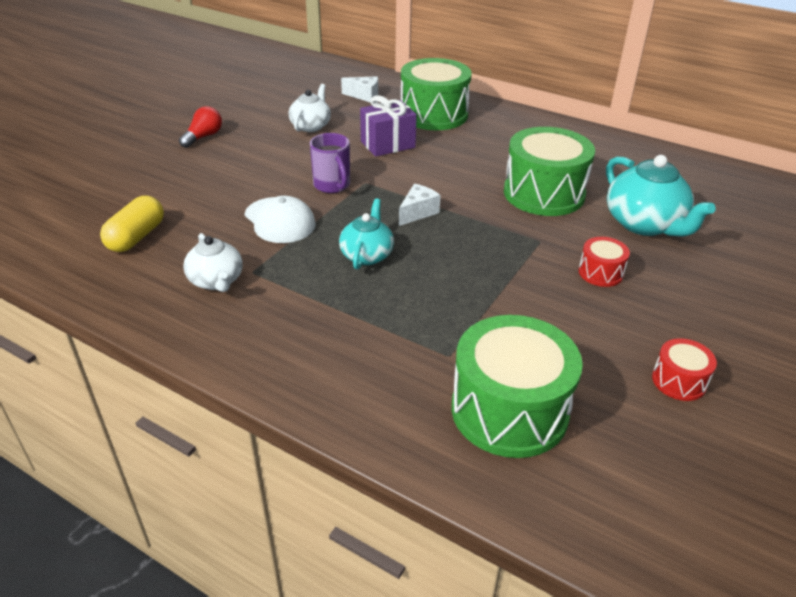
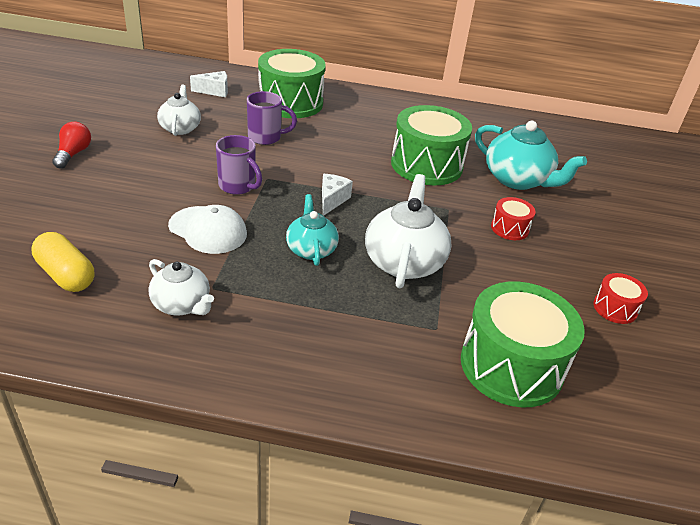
camera: 25 degrees left, 0 degrees up
yellow capsule [100,196,164,252] -> yellow capsule turned 45 degrees counterclockwise [31,232,94,292]
purple gift [360,95,417,157] -> purple mug [247,91,297,145]
none -> white teapot [365,174,451,288]

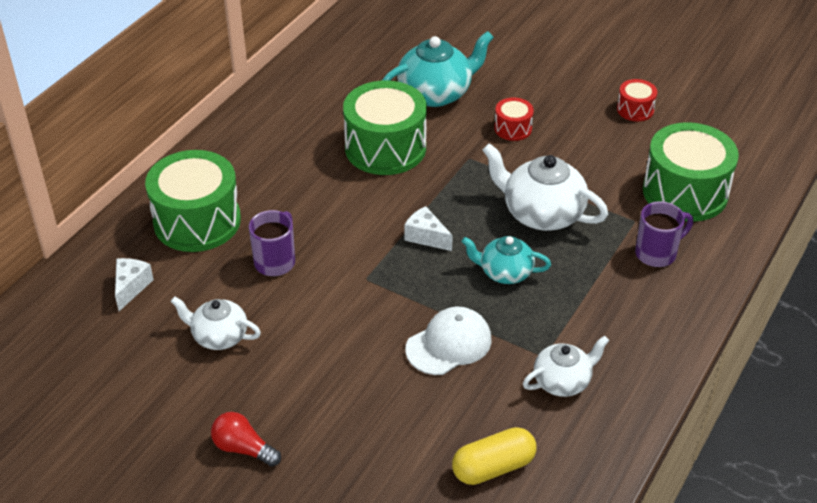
camera: 65 degrees left, 5 degrees up
purple mug [216,135,262,195] -> purple mug moved to [635,201,693,267]

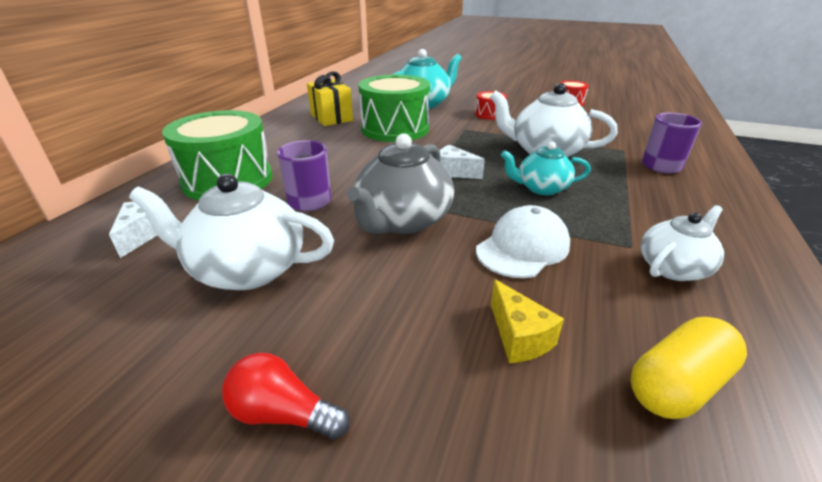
camera: 10 degrees left, 10 degrees down
white teapot [171,296,261,350] -> white teapot [129,174,334,290], size x1.61
green drum [643,122,739,222] -> none
none -> yellow gift [307,71,353,126]
none -> grey teapot [347,133,454,234]
none -> yellow cheese [491,279,564,363]

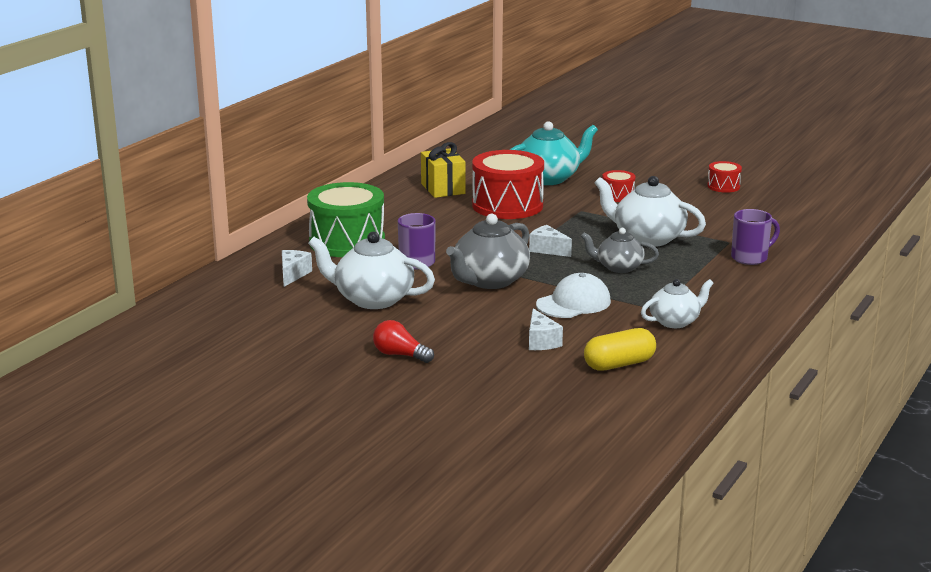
camera: 10 degrees right, 10 degrees down
green drum [358,75,430,142] -> red drum [472,150,544,219]
yellow cheese [491,279,564,363] -> white cheese [529,309,563,350]
turquoise teapot [501,142,591,195] -> grey teapot [581,228,659,273]

